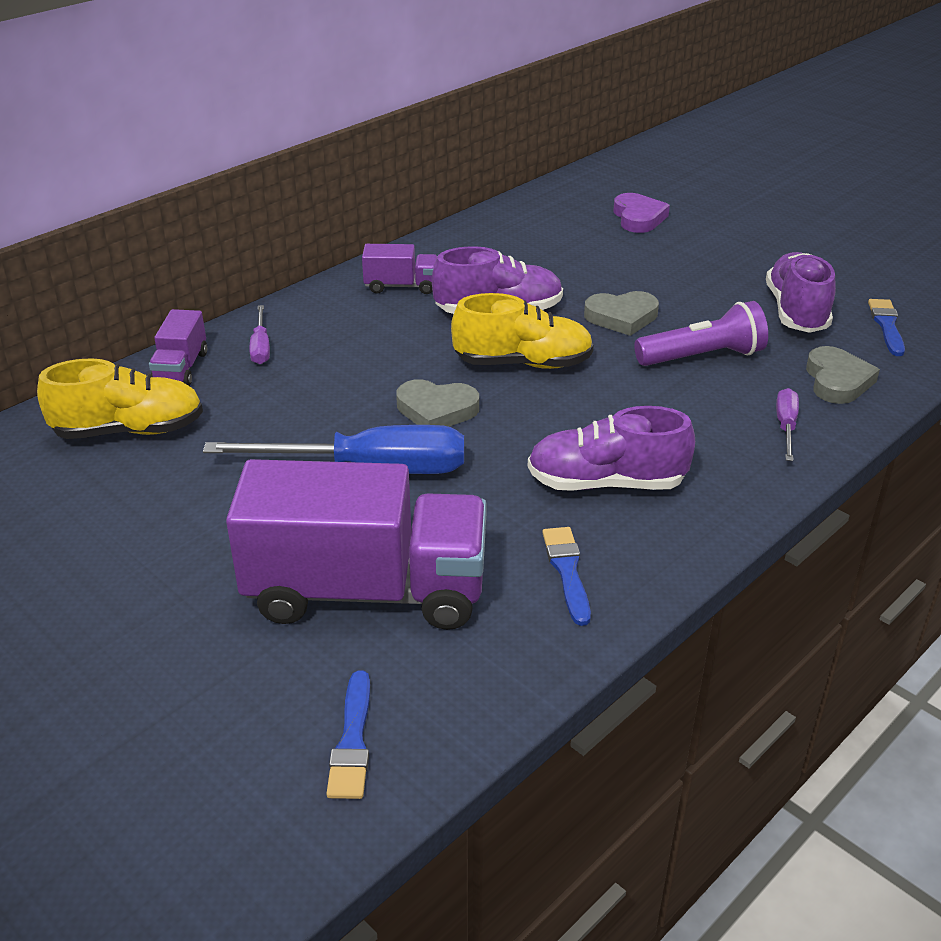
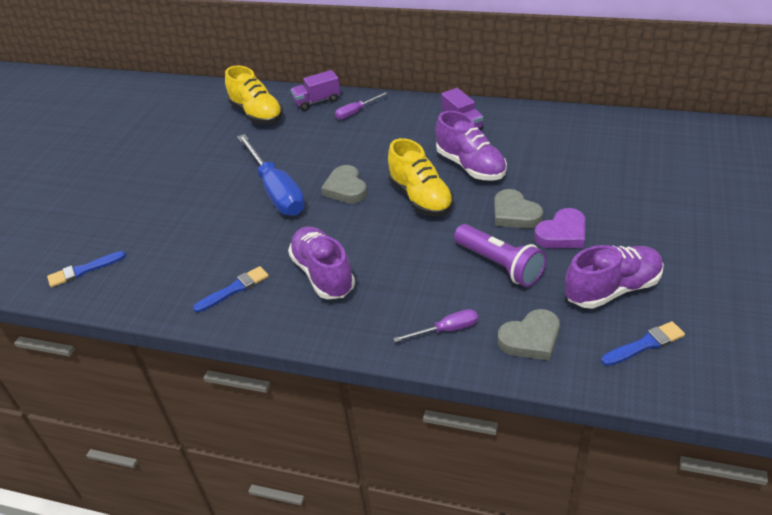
camera: 65 degrees right, 5 degrees up
purple truck [226,459,487,630] -> none
purple heart [613,193,670,233] -> purple heart moved to [534,208,585,248]

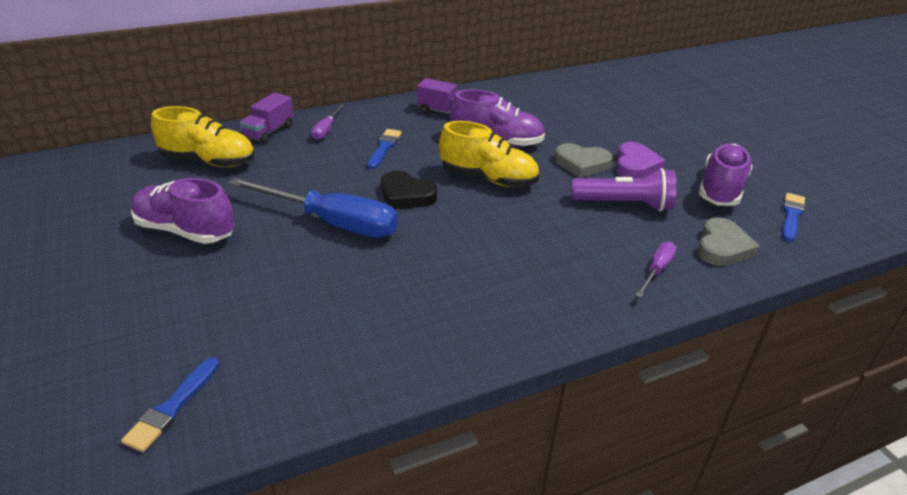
camera: 45 degrees left, 5 degrees down
blue brush [193,266,269,312] -> blue brush moved to [367,129,402,169]
purple shoe [288,227,355,299] -> purple shoe moved to [131,178,235,244]
grey heart [321,165,367,203] -> black heart [381,171,437,209]

